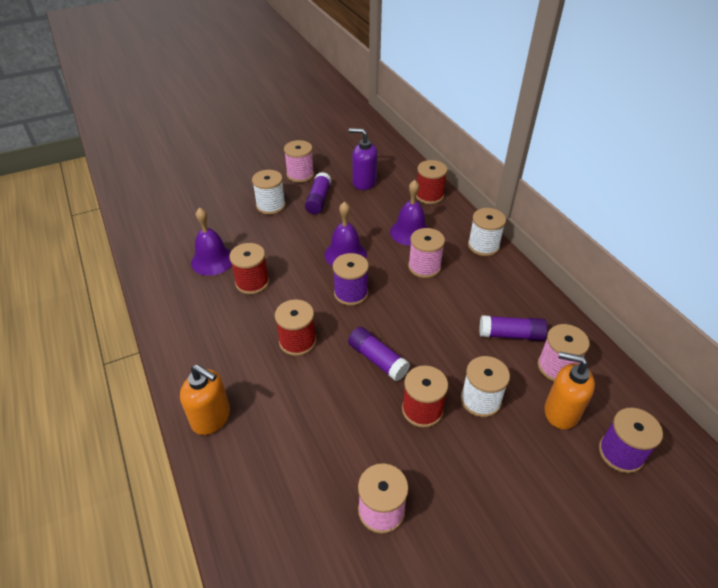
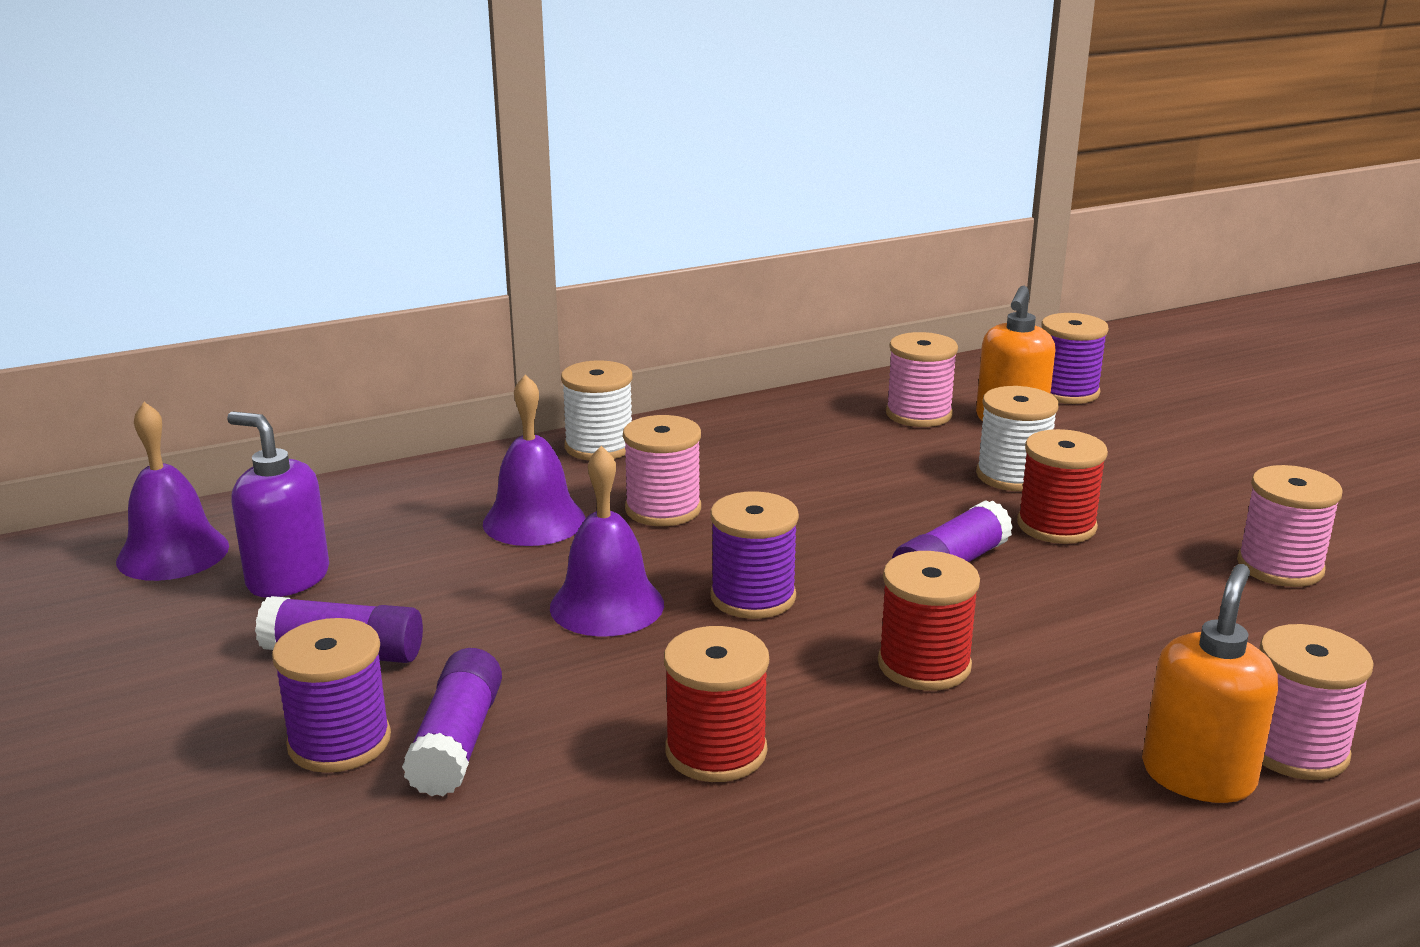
camera: 90 degrees left, 20 degrees down
purple bell [191,207,232,276] -> purple bell moved to [116,402,229,581]
white spool [252,170,286,215] -> purple spool [272,618,391,773]
pink spool [284,140,314,183] -> pink spool moved to [1259,624,1374,780]
purple soap dispenser [349,128,378,190] -> purple soap dispenser turned 105 degrees clockwise [227,412,329,598]
red spool [416,160,447,204] -> none
purple glue stick [480,315,547,341] -> purple glue stick moved to [402,648,502,796]

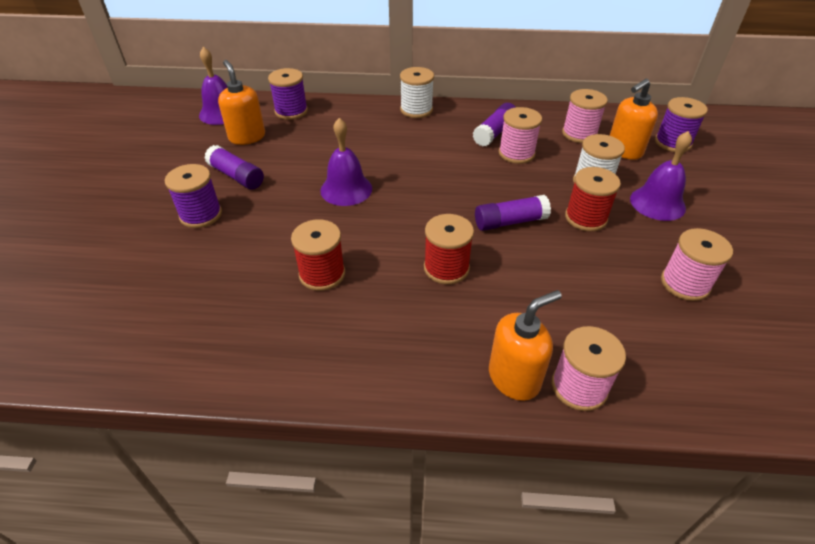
camera: 30 degrees right, 20 degrees up
purple soap dispenser [227,412,329,598] -> orange soap dispenser [218,60,265,145]
purple glue stick [402,648,502,796] -> purple glue stick moved to [473,103,516,146]
purple bell [483,374,585,546] -> purple bell moved to [630,131,692,221]
pink spool [623,415,701,526] -> pink spool moved to [499,107,542,164]
purple spool [710,491,799,619] -> purple spool moved to [268,68,308,120]

